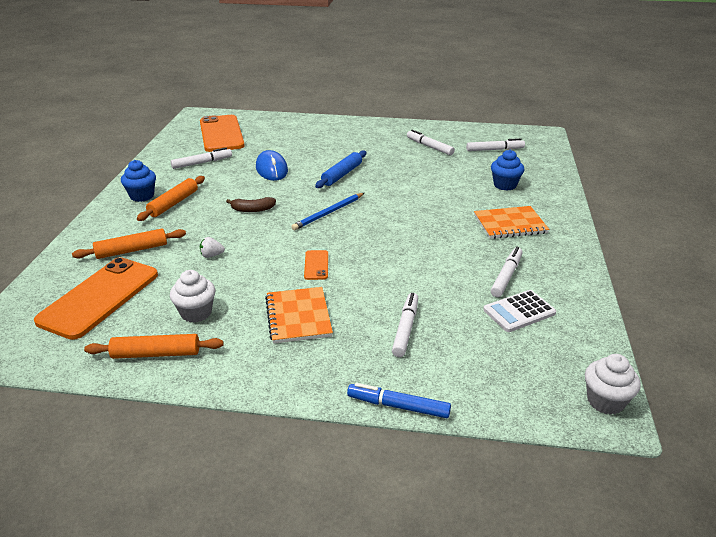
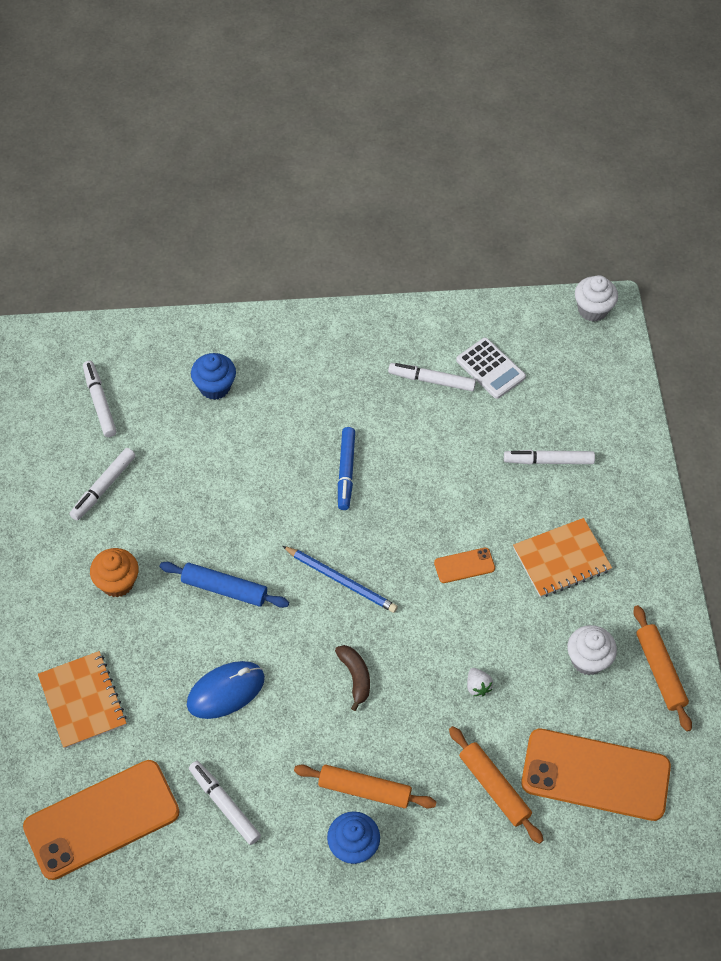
camera: 105 degrees left, 25 degrees up
blue marker [347,383,451,418] -> blue marker moved to [338,427,355,510]
orange notebook [474,206,549,239] -> orange notebook moved to [38,651,127,749]
none -> orange cupcake [90,548,139,597]

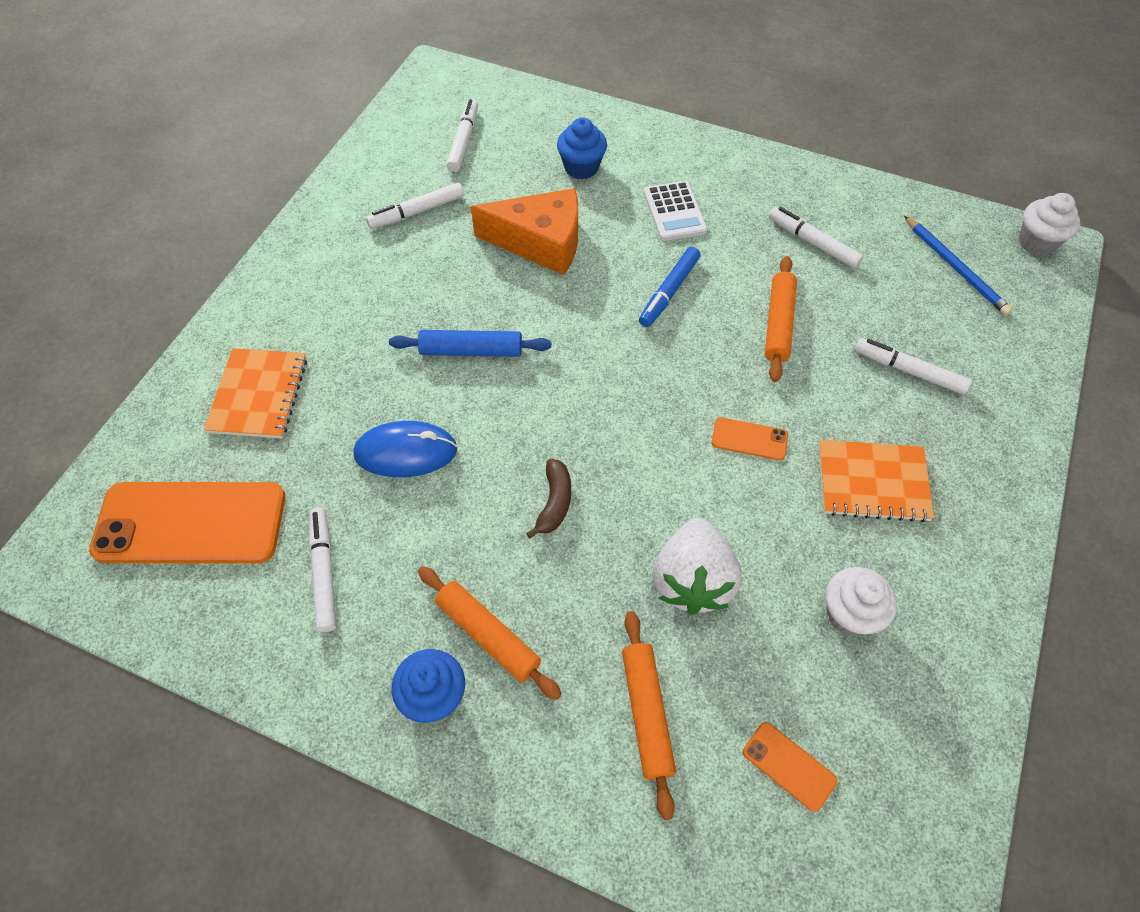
camera: 30 degrees right, 0 degrees up
orange cupcake [90,548,139,597] -> none
blue rolling pin [160,562,289,608] -> blue rolling pin turned 45 degrees counterclockwise [389,330,551,357]
blue pencil [282,546,398,613] -> blue pencil moved to [904,216,1013,315]
white calculator [456,338,526,399] -> white calculator moved to [644,181,708,241]
white strawberry [467,668,493,697] -> white strawberry [653,518,742,615], size x2.38
orange phone [521,729,671,821] -> orange phone [743,722,837,812], size x0.43
orange rolling pin [633,605,692,732] -> orange rolling pin moved to [765,256,797,382]
none -> orange cheese [471,188,578,275]

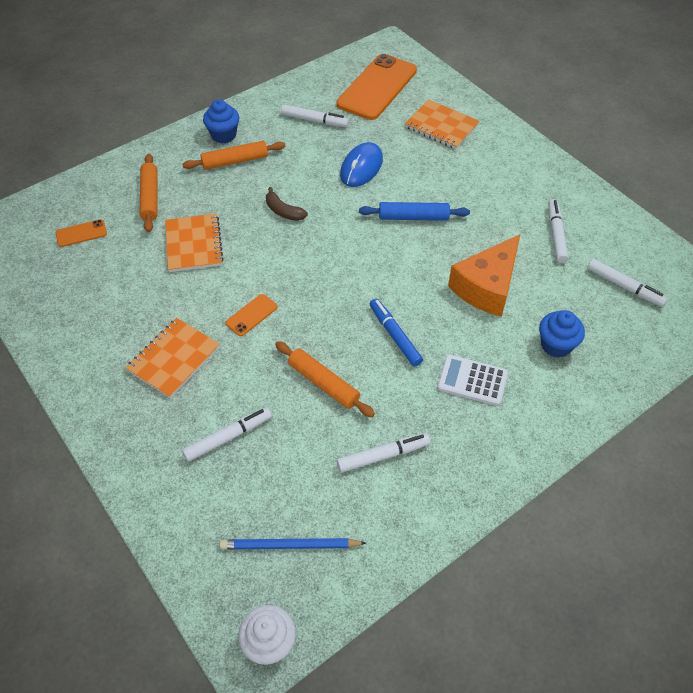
camera: 120 degrees right, 5 degrees down
blue rolling pin [389,330,551,357] -> blue rolling pin turned 60 degrees clockwise [359,202,470,221]
orange rolling pin [622,611,676,820] -> orange rolling pin turned 60 degrees clockwise [140,154,157,232]
white strawberry [653,518,742,615] -> orange notebook [165,214,223,272]
white cupcake [826,567,897,636] -> none

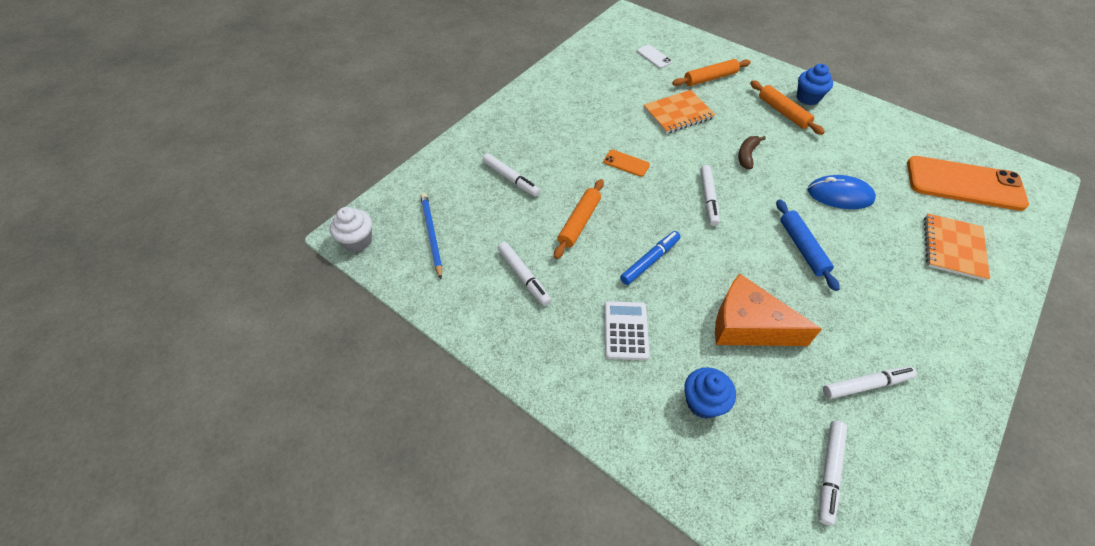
camera: 75 degrees right, 0 degrees up
orange phone [56,219,107,247] -> white phone [637,45,672,69]
orange notebook [126,318,220,398] -> none
white marker [281,104,349,127] -> white marker moved to [700,165,720,226]

